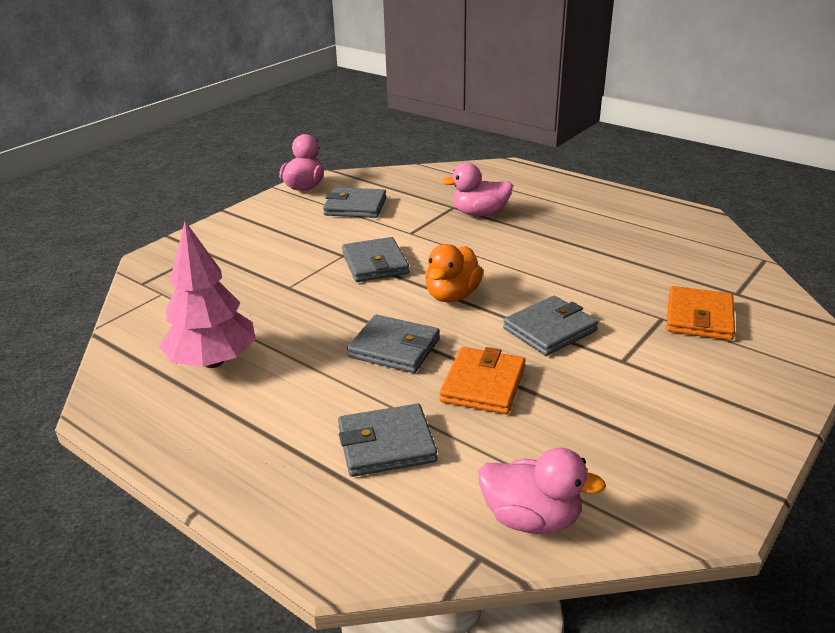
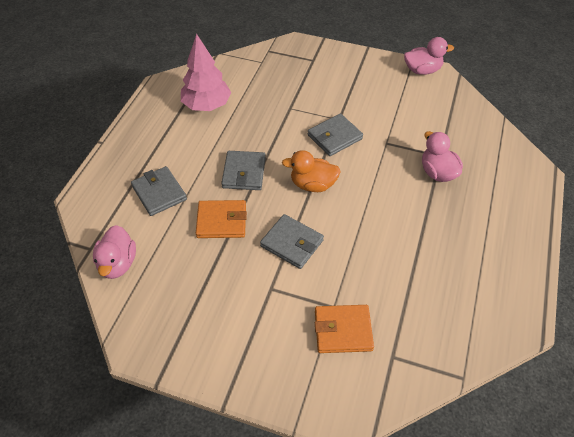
camera: 70 degrees right, 20 degrees up
grey wallet [323,187,386,218] -> none

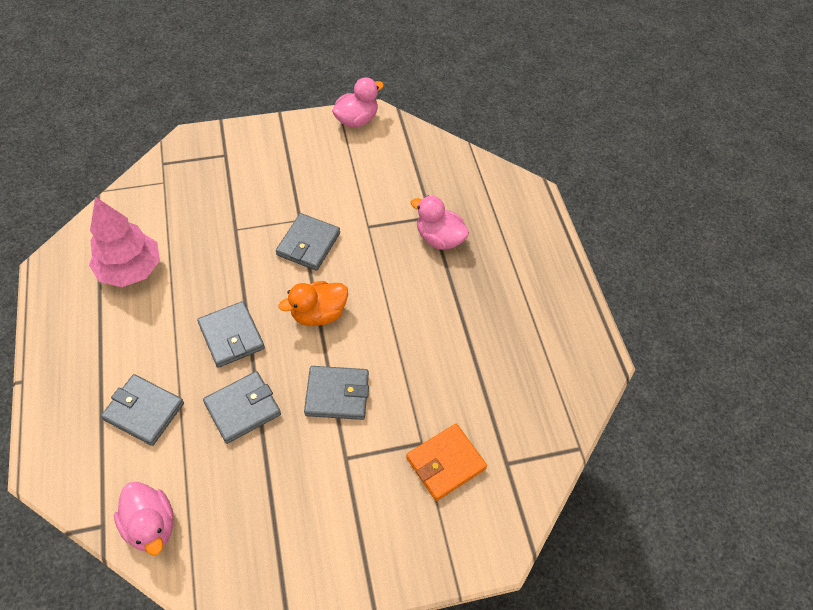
camera: 35 degrees left, 5 degrees up
orange wallet [196,200,247,238] -> grey wallet [203,371,281,444]

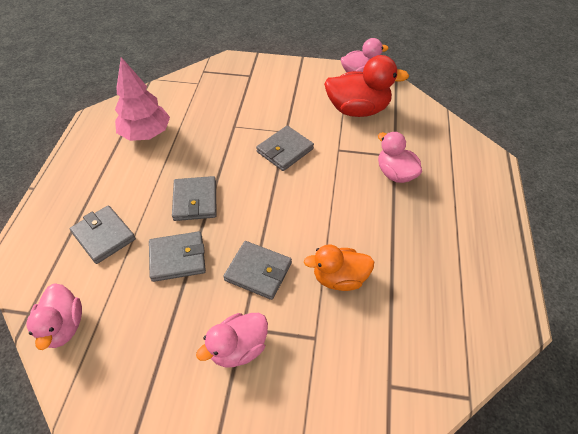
camera: 25 degrees right, 5 degrees down
orange duck [279,281,348,326] -> orange duck moved to [304,244,374,291]
orange wallet [406,424,487,501] -> none
none -> pink duck [196,313,268,367]
none -> red duck [324,55,409,117]

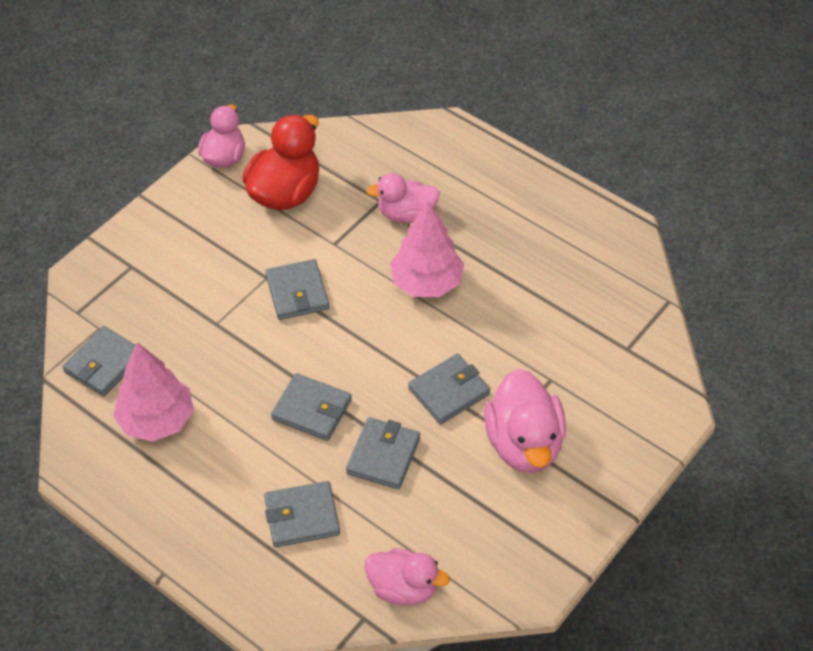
camera: 60 degrees left, 0 degrees up
pink duck [196,313,268,367] -> pink duck [484,369,566,473], size x1.52
orange duck [304,244,374,291] -> none
none -> grey wallet [62,326,136,396]
none -> pink tree [390,200,464,297]

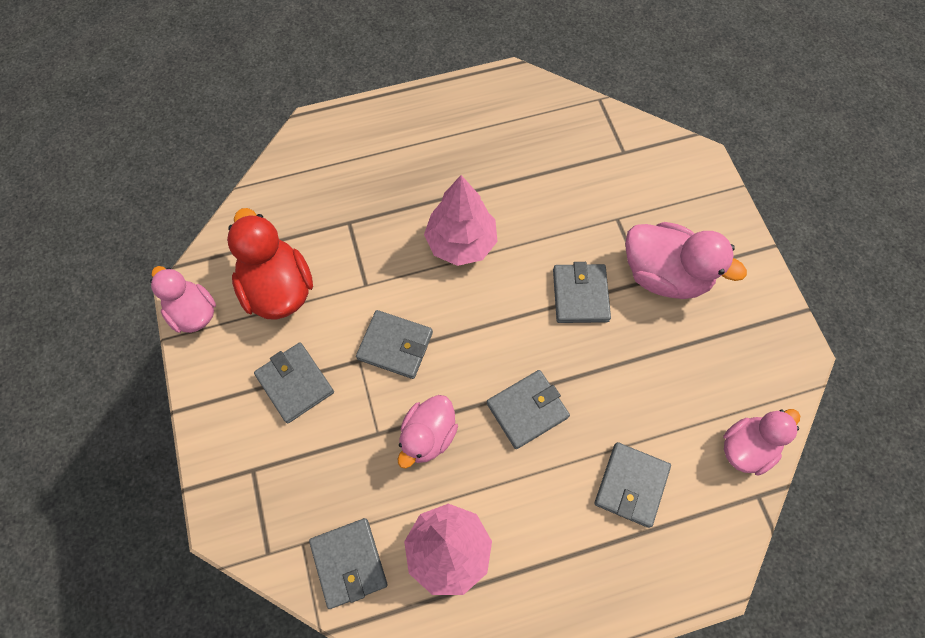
camera: 55 degrees left, 15 degrees up
grey wallet [346,417,420,489] -> grey wallet moved to [254,342,334,423]
pink duck [366,173,440,223] -> pink duck moved to [398,395,458,469]

